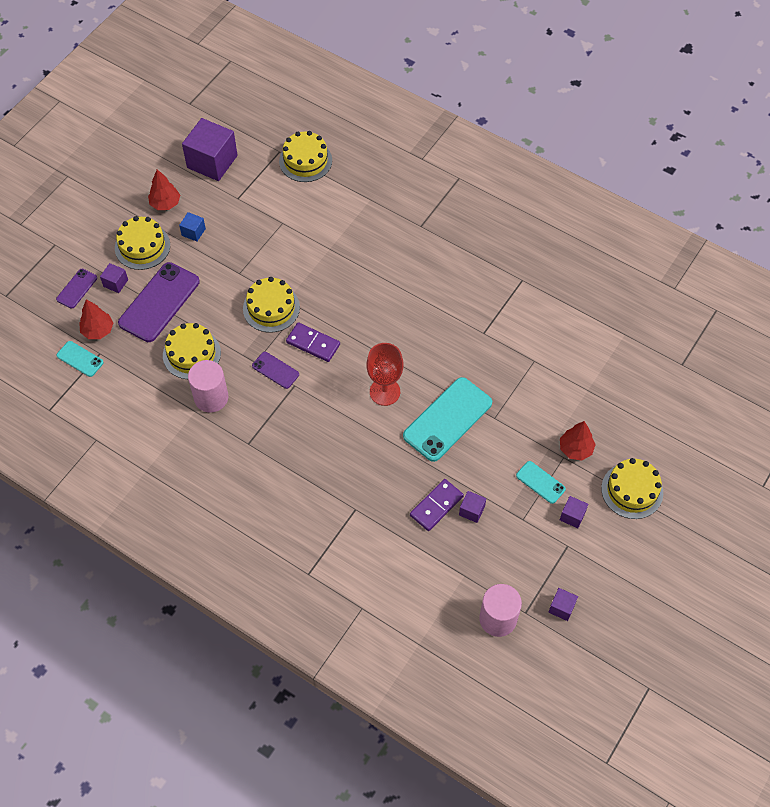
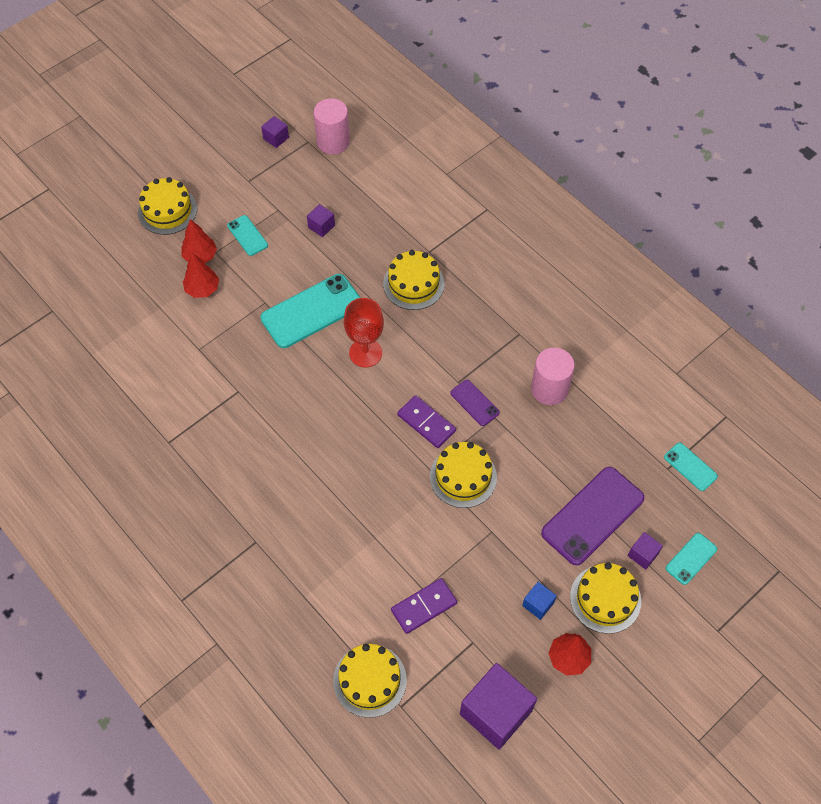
camera: 165 degrees left, 0 degrees up
purple phone [56,269,97,309] -> turquoise phone [666,533,717,585]
red tree [79,299,113,339] -> red tree moved to [183,253,219,298]
yellow cake [163,323,221,379] -> yellow cake moved to [383,250,445,310]
purple domino [410,479,464,531] -> purple domino moved to [391,578,457,634]
purple cube [560,496,588,528] -> none

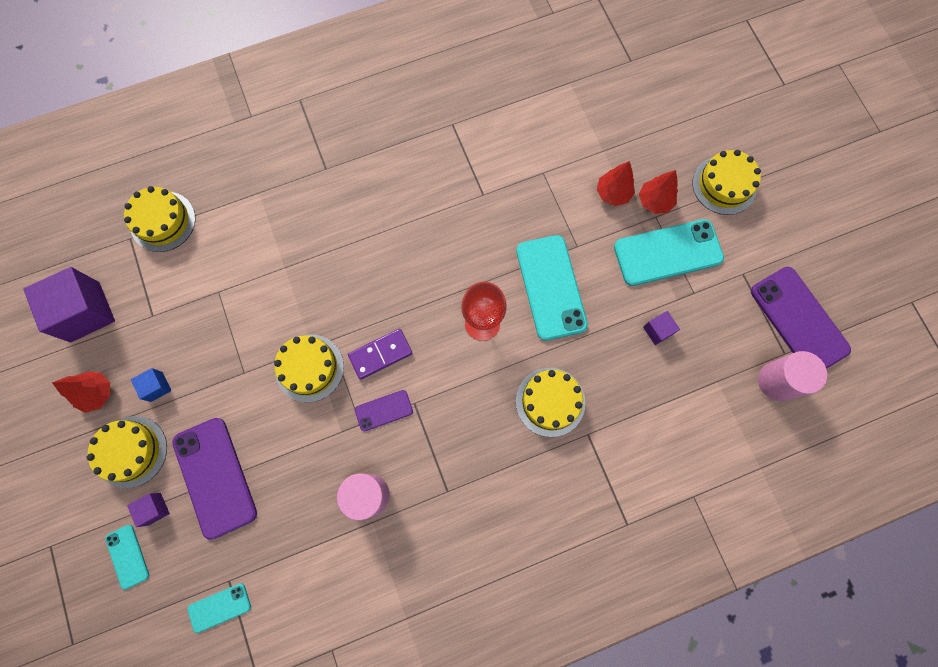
camera: 110 degrees right, 15 degrees up
turquoise phone [227,215,268,256] -> turquoise phone [614,219,724,286], size x1.98
purple cube [261,116,289,148] -> purple phone [751,267,851,369]
purple domino [391,578,457,634] -> none

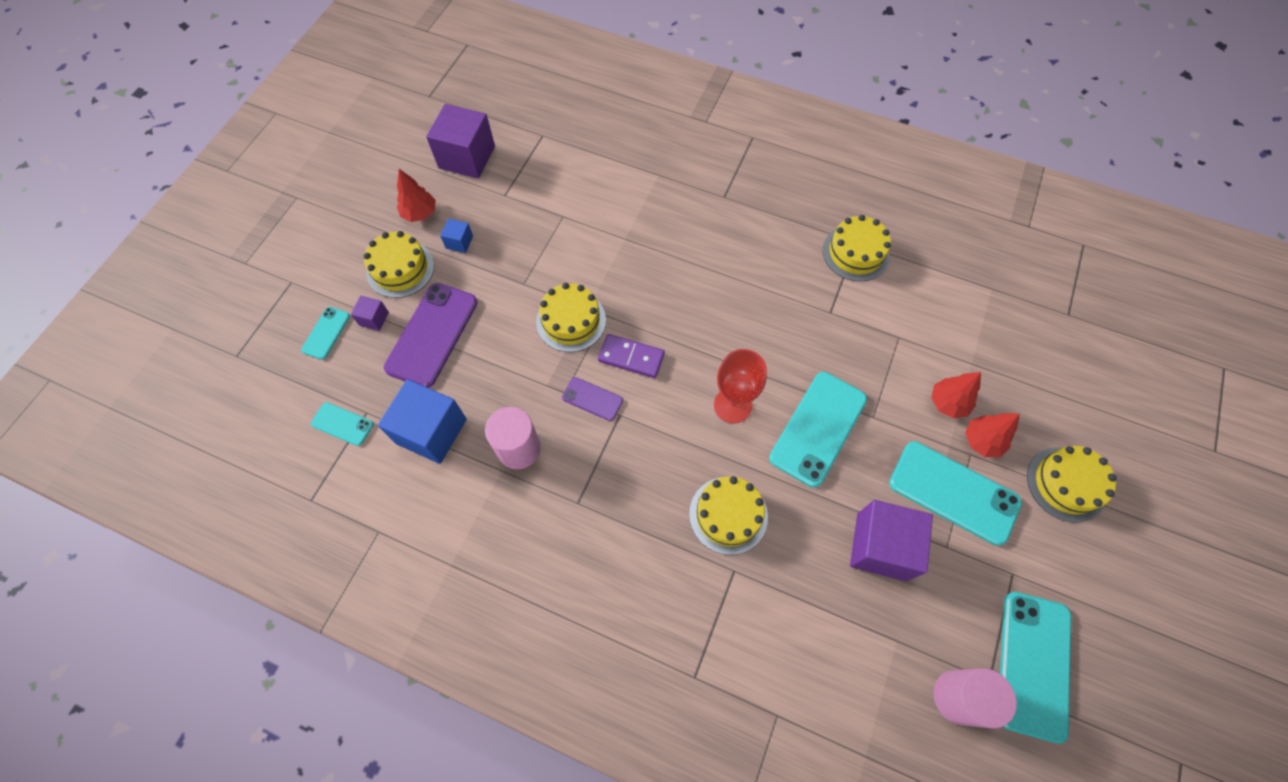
camera: 45 degrees right, 10 degrees down
yellow cake [124,186,195,252] -> yellow cake moved to [823,215,891,282]
purple cube [643,311,680,345] -> purple cube [850,500,933,581], size x2.16
purple phone [751,267,851,369] -> turquoise phone [1000,592,1071,744]
none -> blue cube [378,379,467,464]

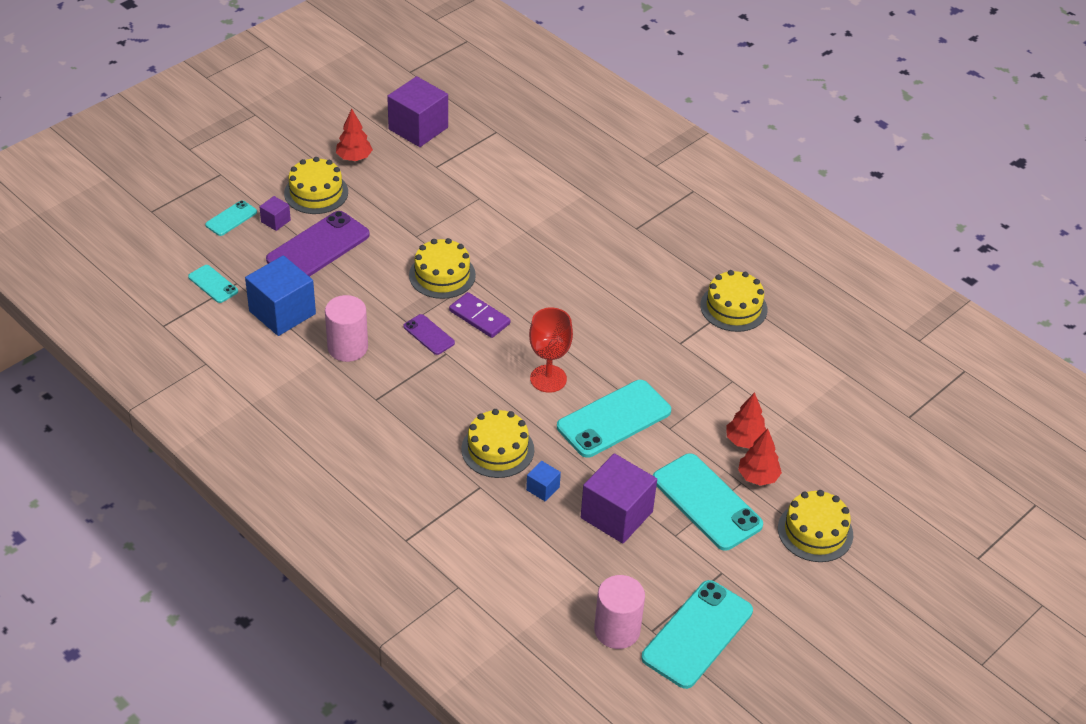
camera: 20 degrees right, 20 degrees down
blue cube [440,219,473,253] -> blue cube moved to [526,461,561,502]

